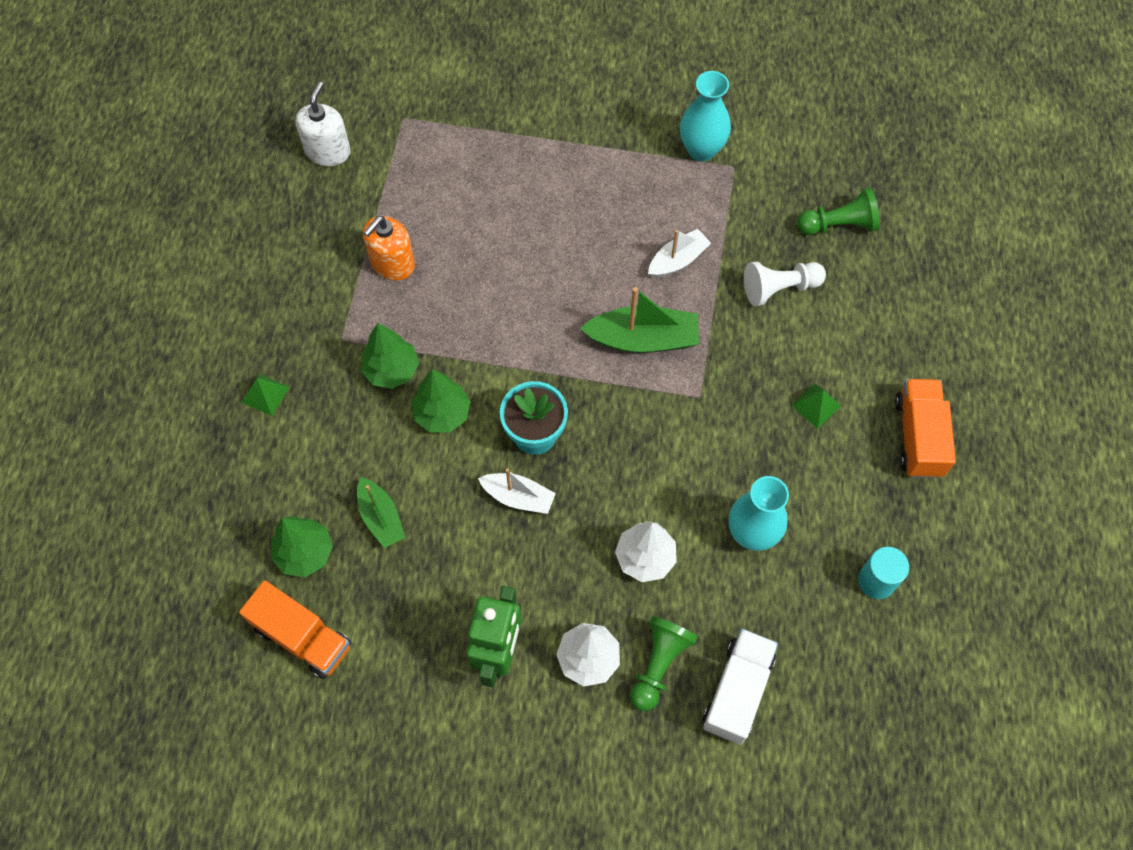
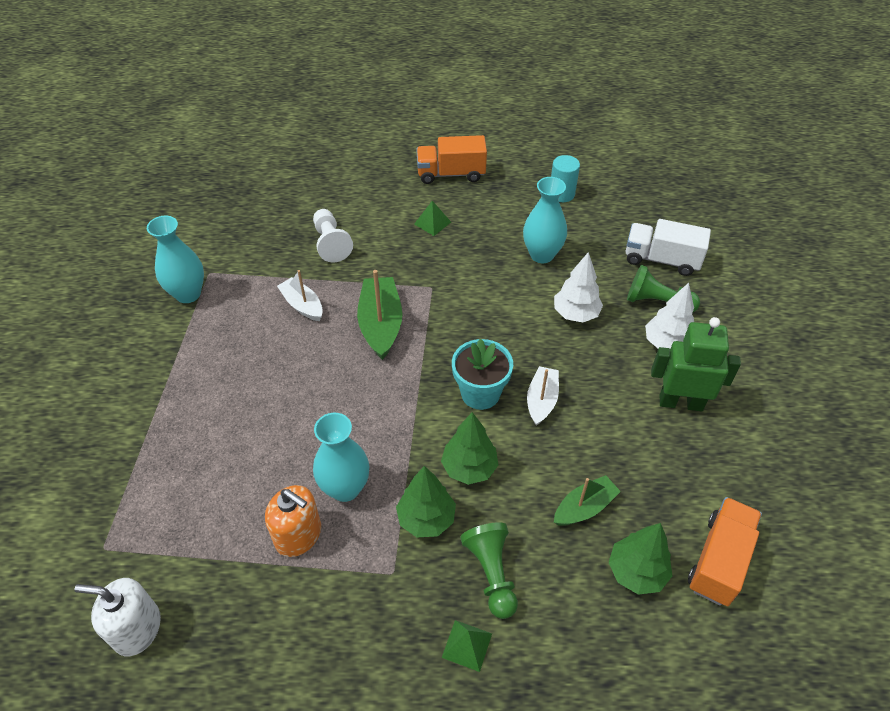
camera: 95 degrees left, 15 degrees down
green pawn [797,188,880,235] -> green pawn moved to [460,522,518,619]
none -> turquoise vase [313,413,369,502]

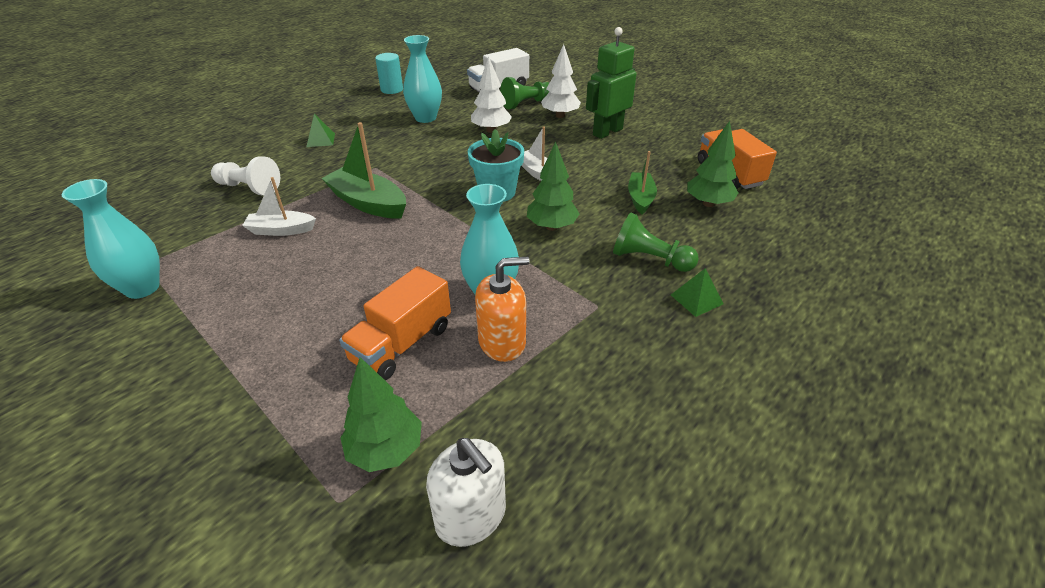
camera: 50 degrees left, 10 degrees down
white soap dispenser [74,578,161,656] -> white soap dispenser turned 90 degrees counterclockwise [426,438,506,547]
green tree [396,466,456,537] -> green tree moved to [340,357,422,472]
orange truck [417,135,487,184] -> orange truck moved to [339,266,451,380]

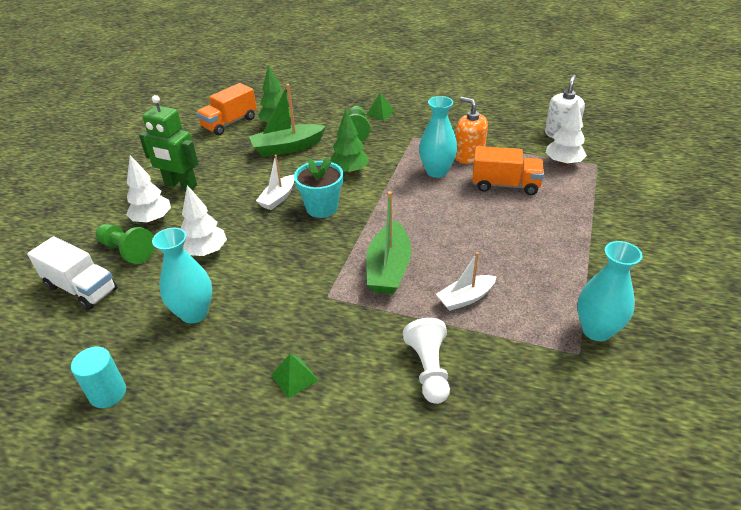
camera: 115 degrees left, 0 degrees up
white boat [242,177,316,236] -> white boat turned 90 degrees clockwise [436,252,497,311]
green tree [340,357,422,472] -> white tree [546,99,587,166]
green boat [628,151,657,214] -> green boat [249,84,326,157], size x1.57

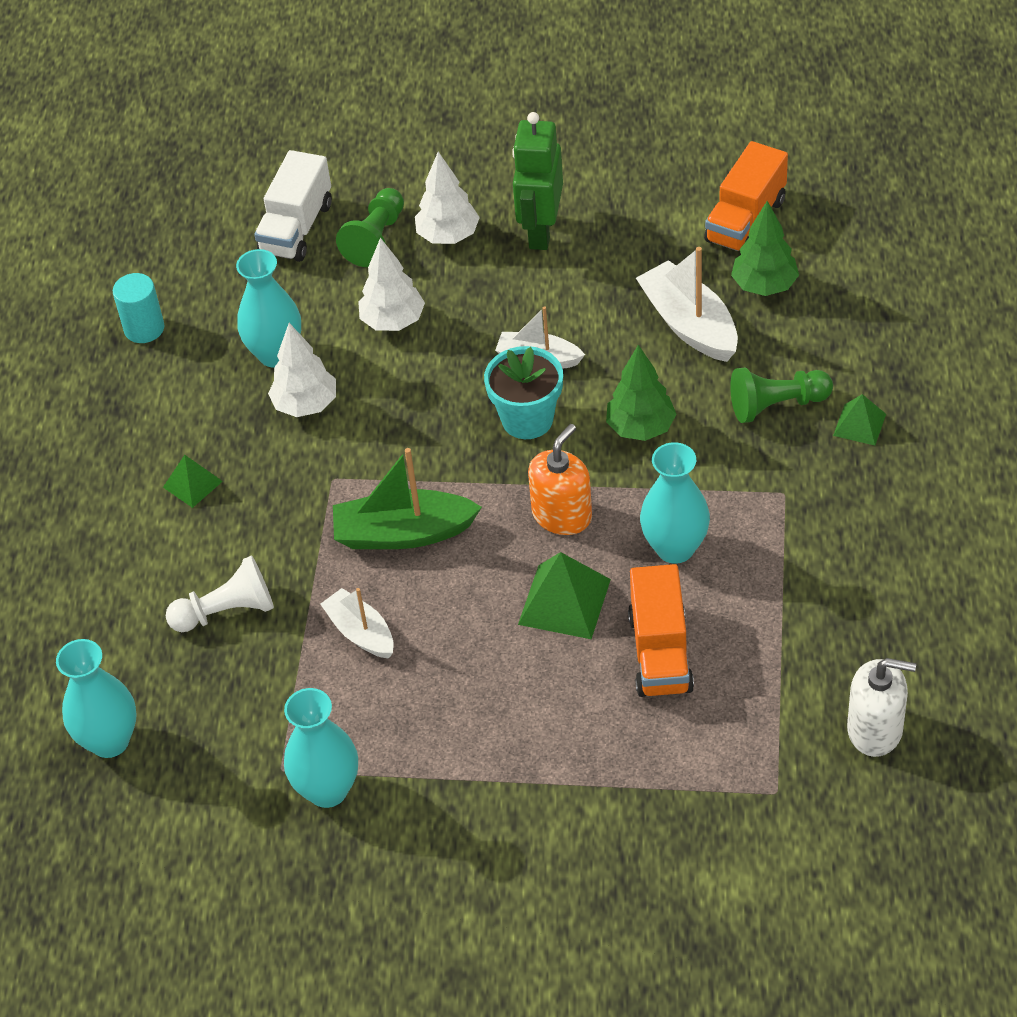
camera: 80 degrees right, 10 degrees up
orange truck [196,83,257,136] -> orange truck turned 90 degrees counterclockwise [704,141,788,251]
green boat [249,84,326,157] -> white boat [636,247,738,362]
orange soap dispenser [455,97,488,164] -> orange soap dispenser moved to [528,424,592,535]
white tree [546,99,587,166] -> white tree moved to [268,323,336,417]
none -> turquoise vase [56,639,136,758]
none -> green pyramid [518,552,611,639]

